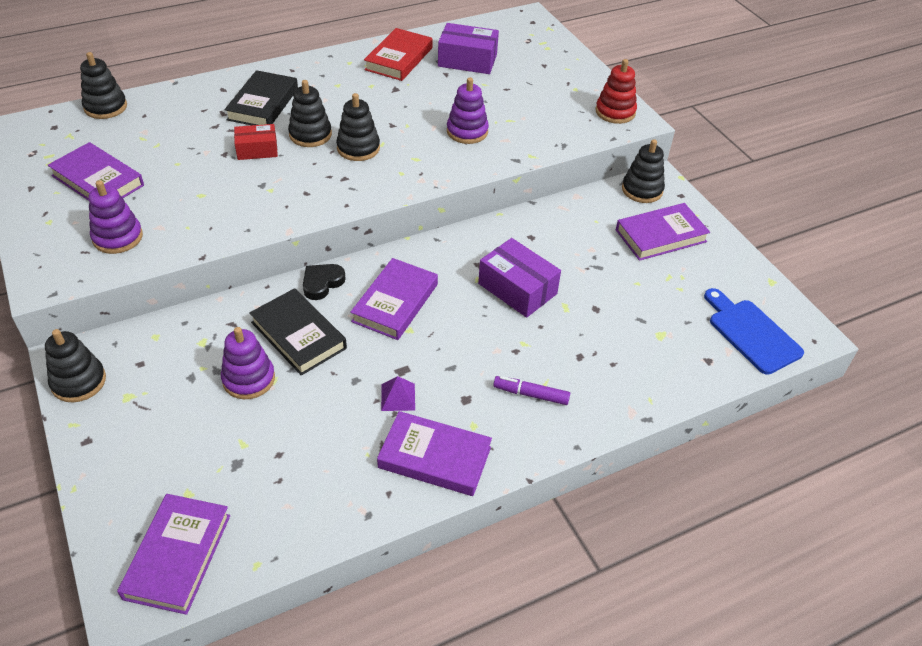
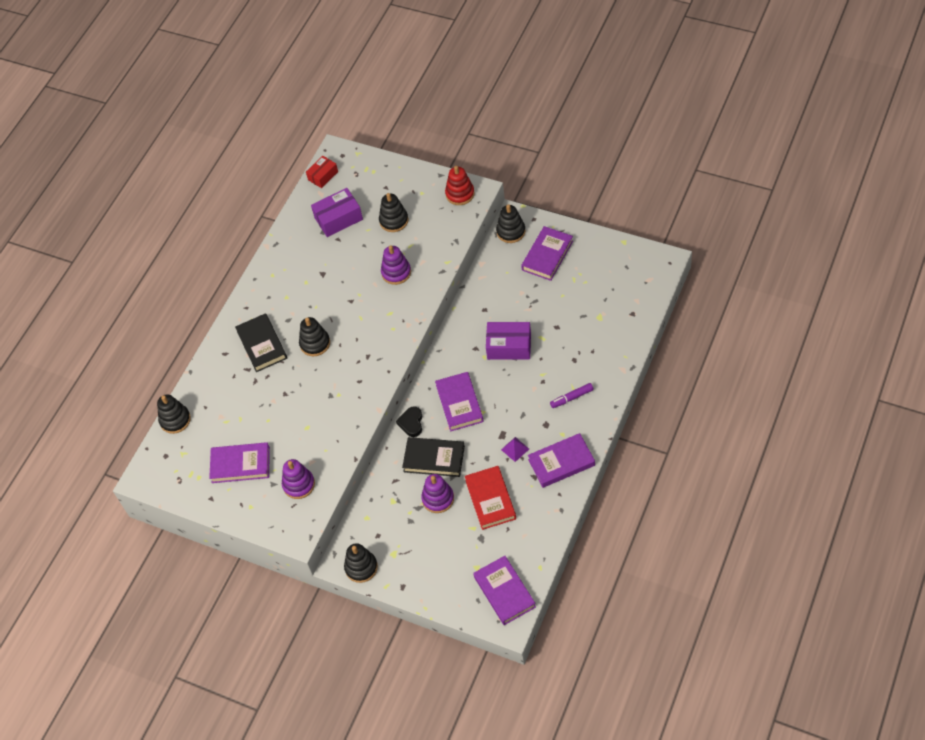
camera: 30 degrees left, 10 degrees up
red box [234,124,278,160] -> red box moved to [306,156,338,188]
black stacking toy [336,93,380,161] -> black stacking toy moved to [379,193,408,232]
red book [364,28,433,81] -> red book moved to [465,466,516,530]
blue cutting board [704,288,804,375] -> none

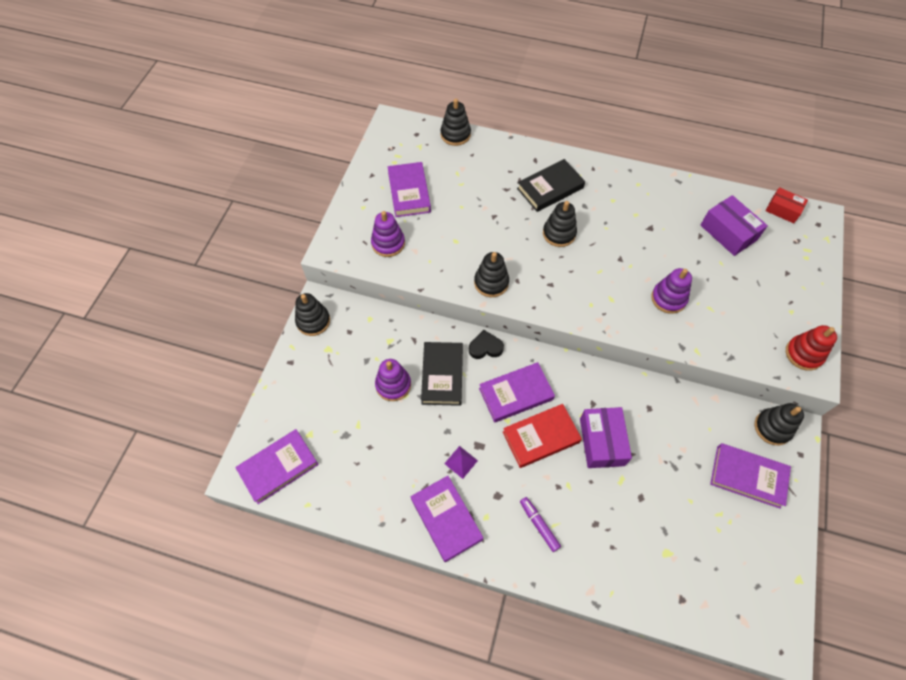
camera: 75 degrees right, 5 degrees up
black stacking toy [379,193,408,232] -> black stacking toy moved to [474,252,509,297]
red book [465,466,516,530] -> red book moved to [503,404,582,468]

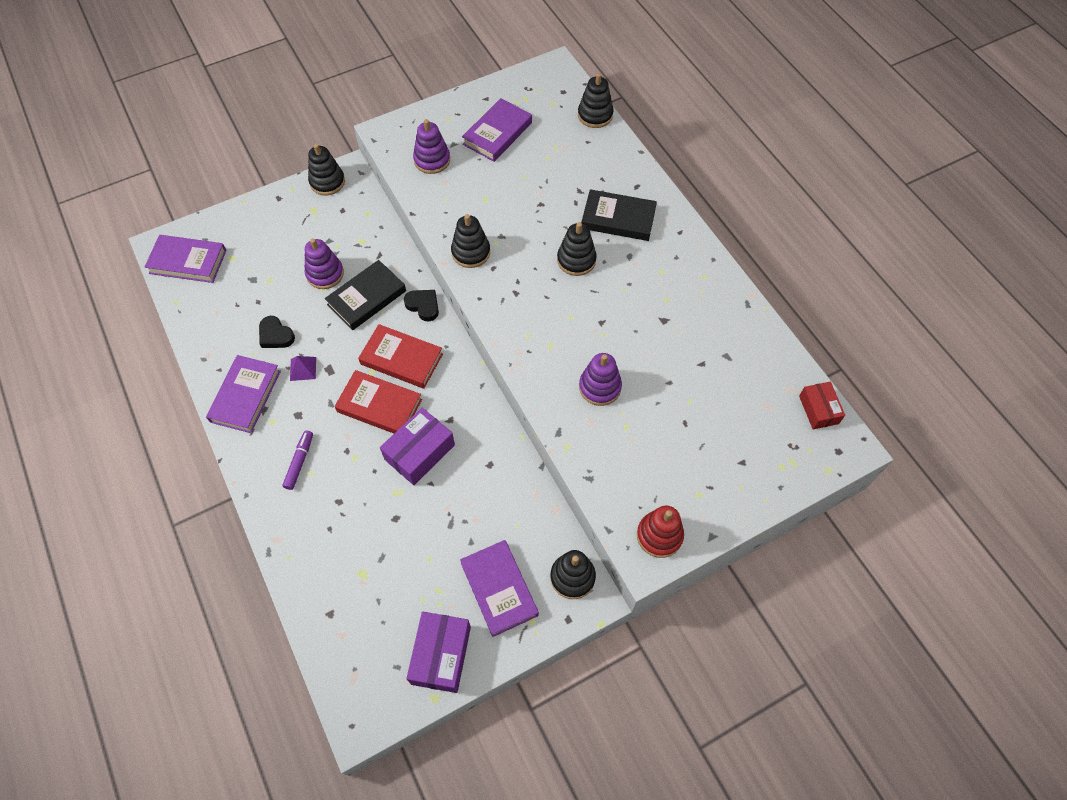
camera: 45 degrees right, 0 degrees up
purple book [479,362,555,422] -> red book [358,324,443,389]
purple box [701,195,768,256] -> purple box moved to [406,612,471,693]
none -> black heart [259,316,295,348]

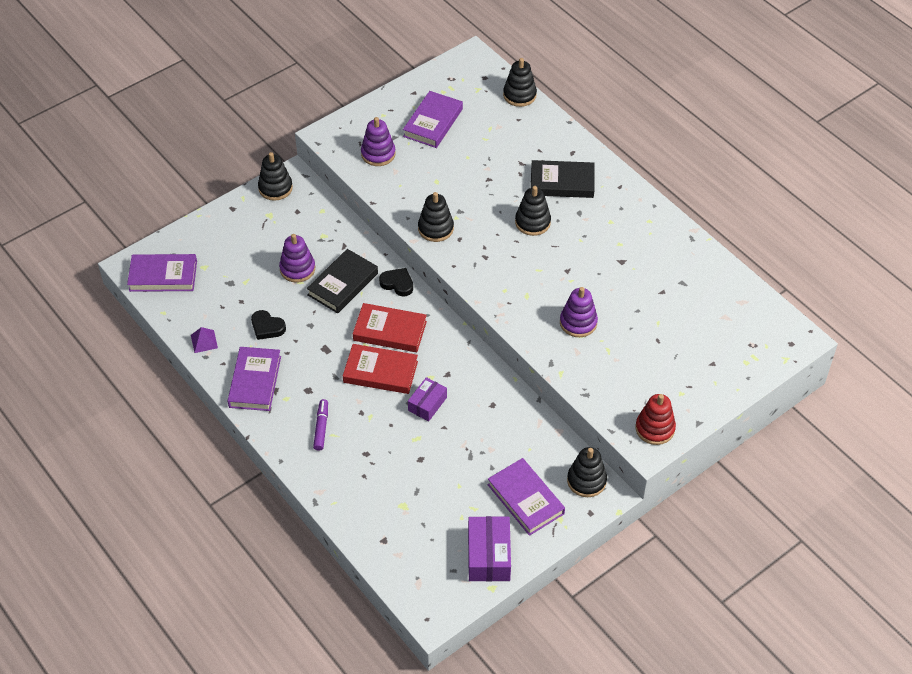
camera: 10 degrees left, 10 degrees down
purple pyramid [290,356,316,381] -> purple pyramid moved to [191,327,218,353]
purple box [380,408,455,485] -> purple box [408,377,447,421], size x0.65
red box [799,382,845,429] -> none

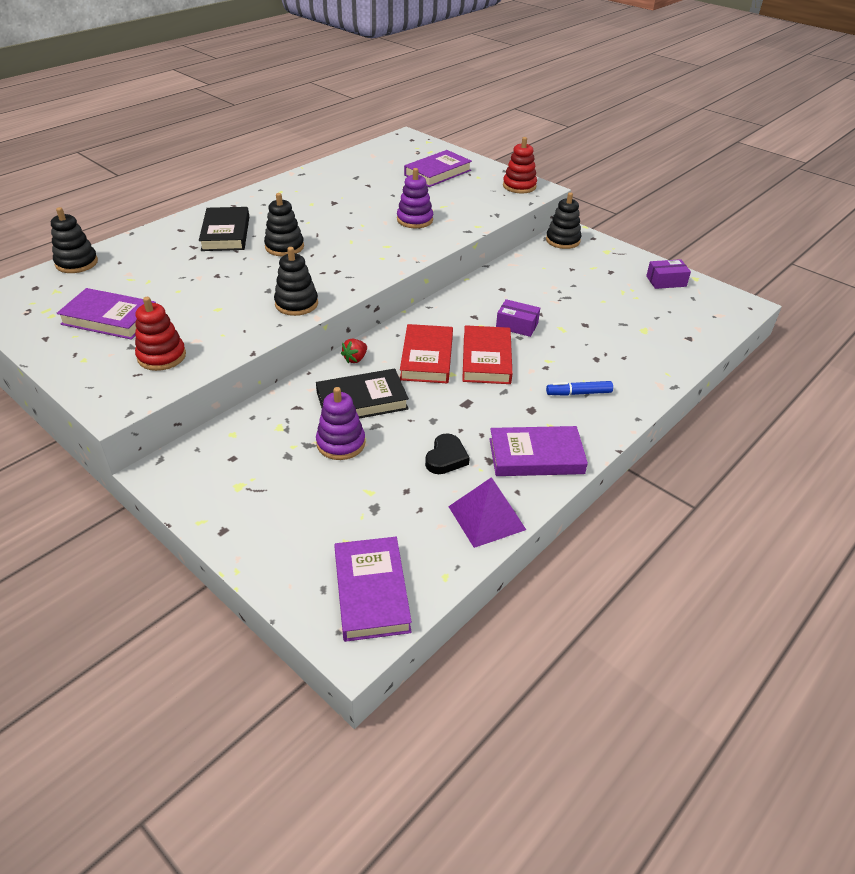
camera: 100 degrees left, 10 degrees down
purple pyramid [191,327,218,353] -> purple pyramid [448,477,526,548], size x1.70
black stacking toy [258,152,293,201] -> none
black book [307,249,378,313] -> black book turned 45 degrees counterclockwise [316,369,409,419]
purple marker [313,399,328,451] -> blue marker [546,381,613,396]
purple stacking toy [361,117,396,166] -> red stacking toy [135,297,186,371]
black heart [379,268,413,296] -> red strawberry [341,339,367,363]
purple box [468,516,511,581] -> purple box [646,259,691,289], size x0.65
purple book [488,458,565,536] -> purple book moved to [404,150,472,187]

